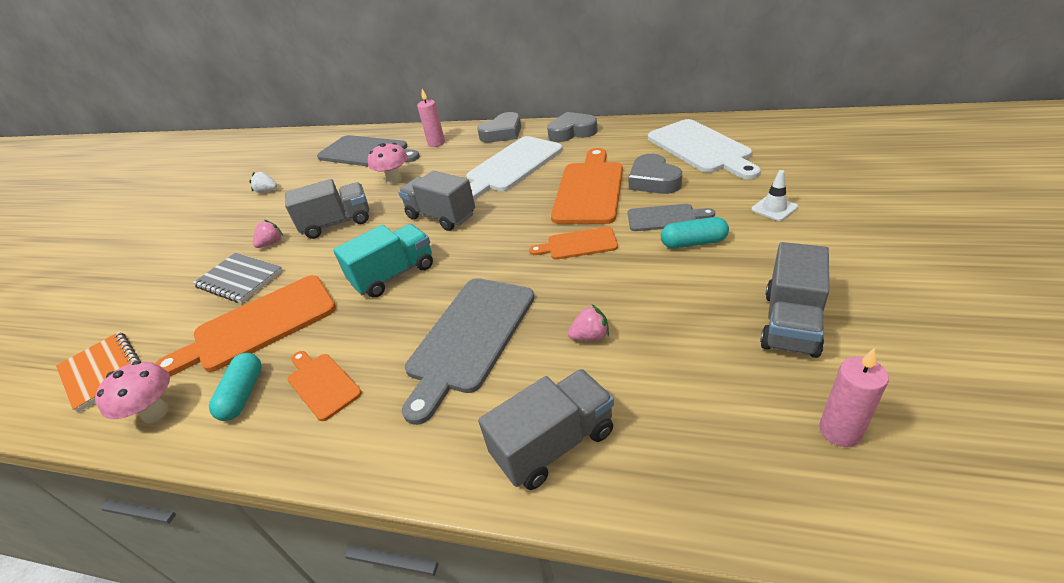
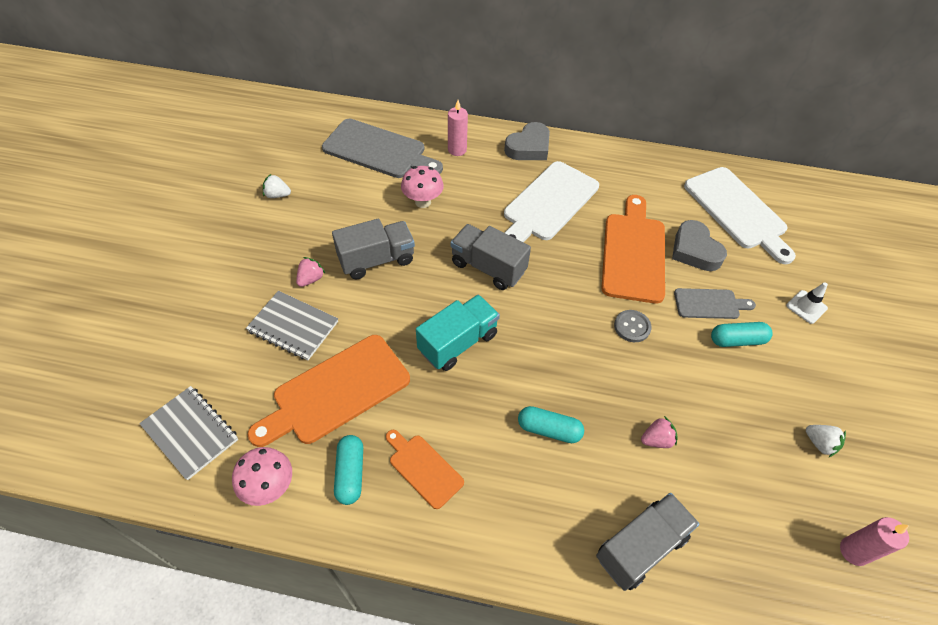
camera: 10 degrees left, 15 degrees up
orange notebook [56,331,141,413] -> grey notebook [139,386,238,480]
grey cutting board [402,278,534,425] -> turquoise capsule [518,406,584,443]
orange cutting board [529,227,618,260] -> grey button [614,310,651,342]
grey heart [547,112,598,142] -> none
grey truck [760,242,829,358] -> white strawberry [806,425,846,458]

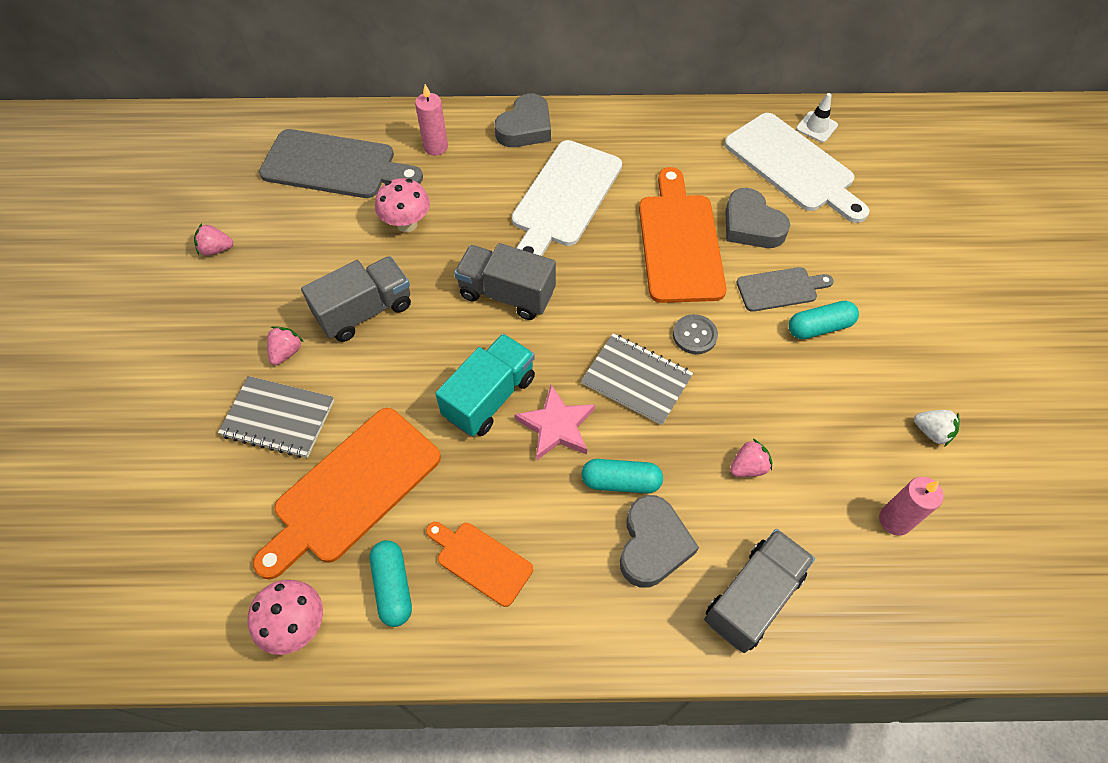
camera: 10 degrees left, 5 degrees up
grey notebook [139,386,238,480] -> grey notebook moved to [581,333,693,425]
white strawberry [263,174,291,198] -> pink strawberry [194,224,233,256]
white traffic cone [787,282,828,324] -> white traffic cone moved to [796,93,838,143]
pink candle [840,517,909,566] -> pink candle moved to [879,477,944,536]
none -> pink star [514,385,595,461]
none -> grey heart [620,495,699,588]

